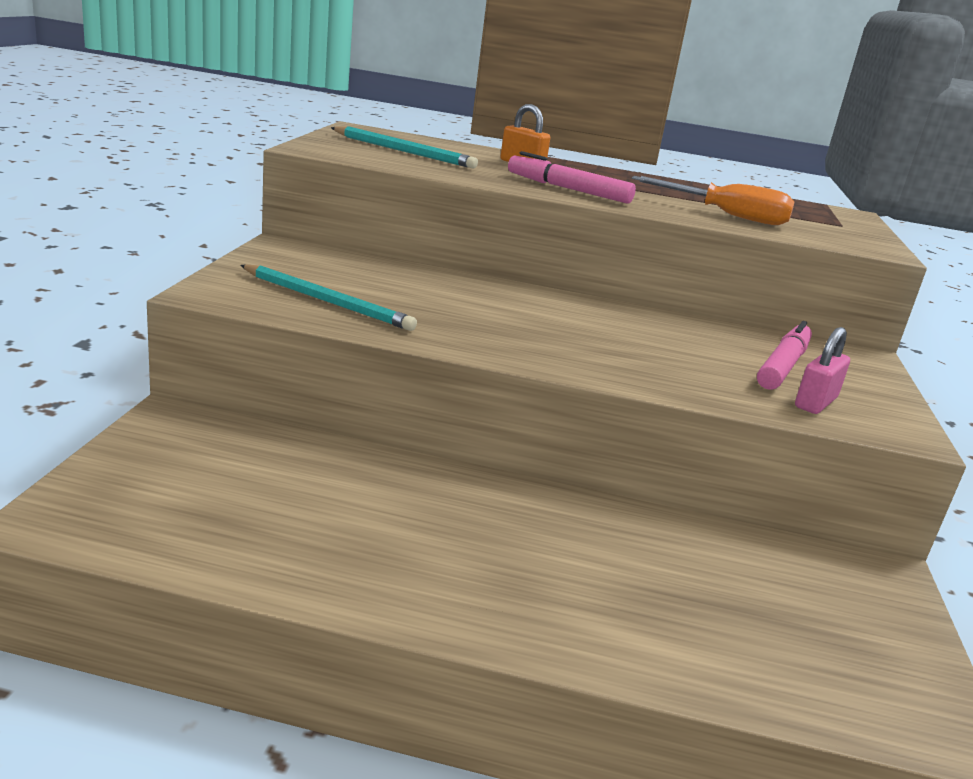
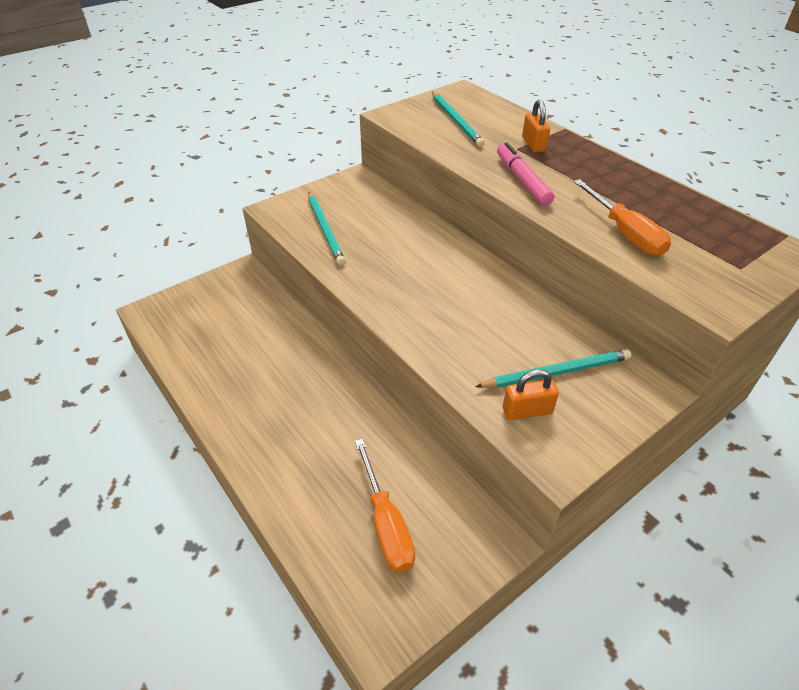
camera: 45 degrees right, 20 degrees up
pink marker [757,321,812,390] -> turquoise pencil [475,349,631,388]
pink padlock [795,327,850,414] -> orange padlock [503,369,559,420]
none -> orange screwdriver [355,439,415,572]

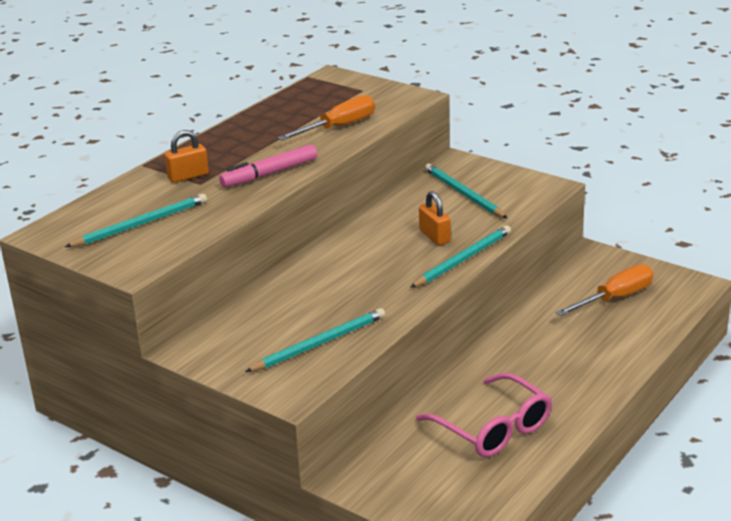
camera: 105 degrees left, 15 degrees down
orange padlock [503,369,559,420] -> orange padlock moved to [419,191,450,245]
none -> turquoise pencil [410,225,511,288]
none -> pink glasses [416,373,552,457]

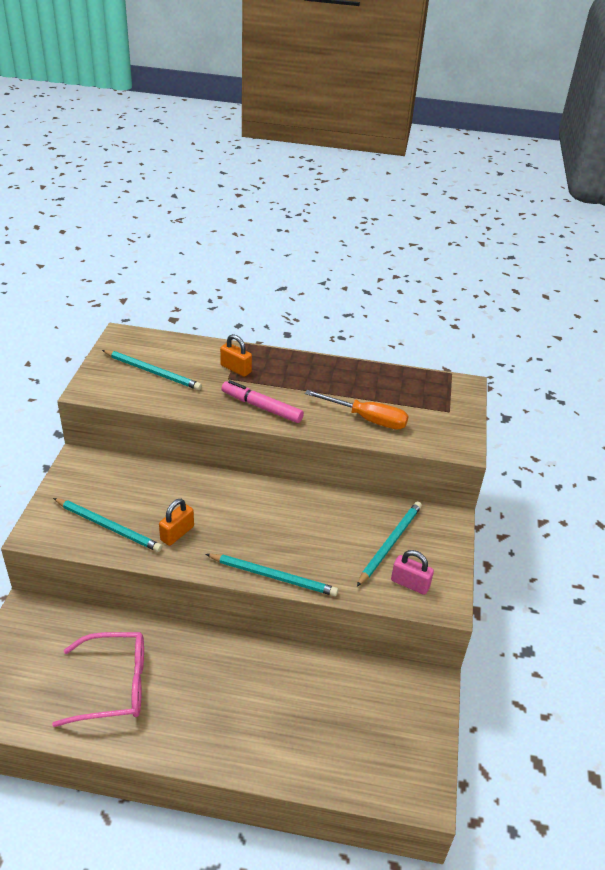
camera: 60 degrees right, 10 degrees up
pink glasses [416,373,552,457] -> pink glasses turned 120 degrees counterclockwise [52,632,144,727]
orange padlock [419,191,450,245] -> orange padlock moved to [159,499,194,546]
orange screwdriver [556,264,653,316] -> none
none -> pink padlock [391,550,434,595]

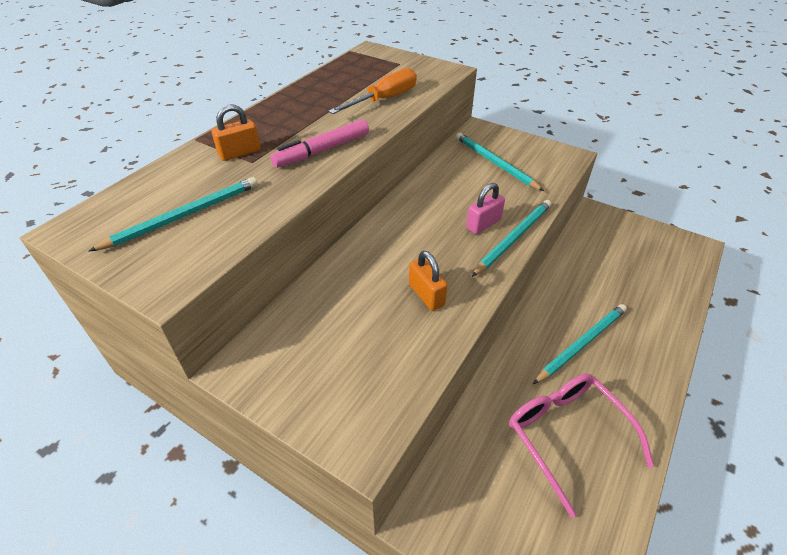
camera: 65 degrees left, 5 degrees up
pink glasses [52,632,144,727] -> pink glasses turned 45 degrees counterclockwise [509,374,654,518]
turquoise pencil [53,498,162,552] -> turquoise pencil moved to [533,304,627,384]
pink padlock [391,550,434,595] -> pink padlock moved to [466,183,505,234]

